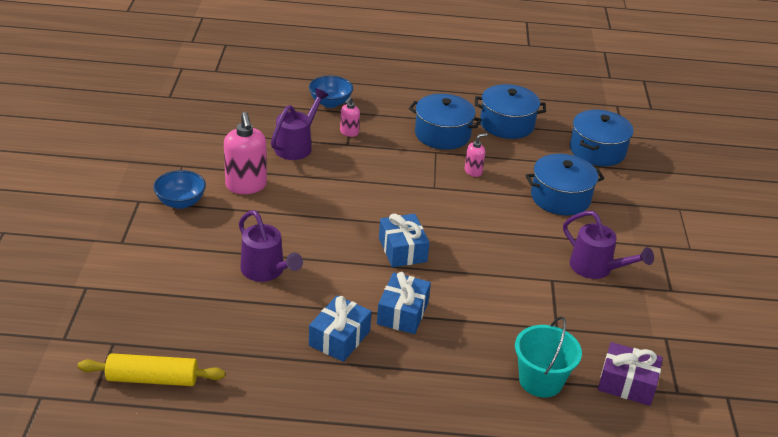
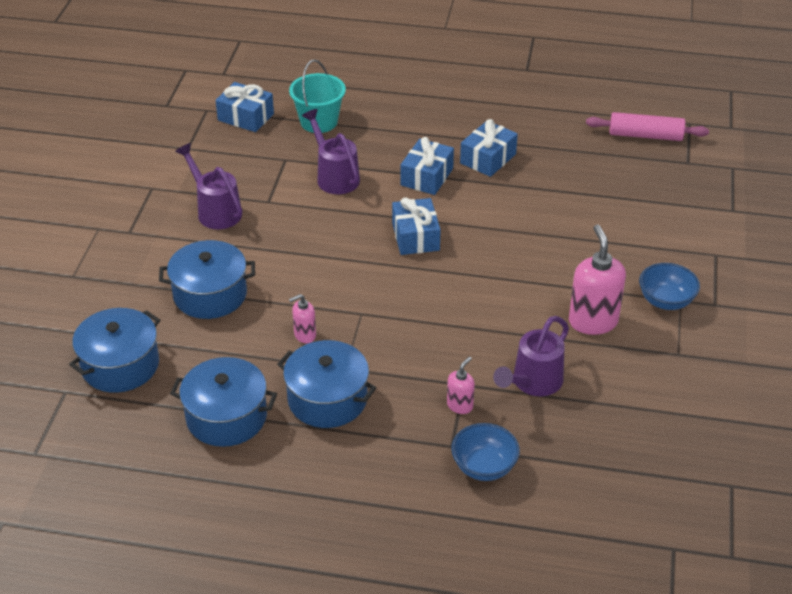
camera: 170 degrees left, 5 degrees up
yellow rolling pin [78,353,225,386] -> pink rolling pin [586,112,709,141]
purple watering can [239,210,303,282] -> purple watering can moved to [302,109,360,194]
purple gift [598,342,663,406] -> blue gift [216,82,274,132]

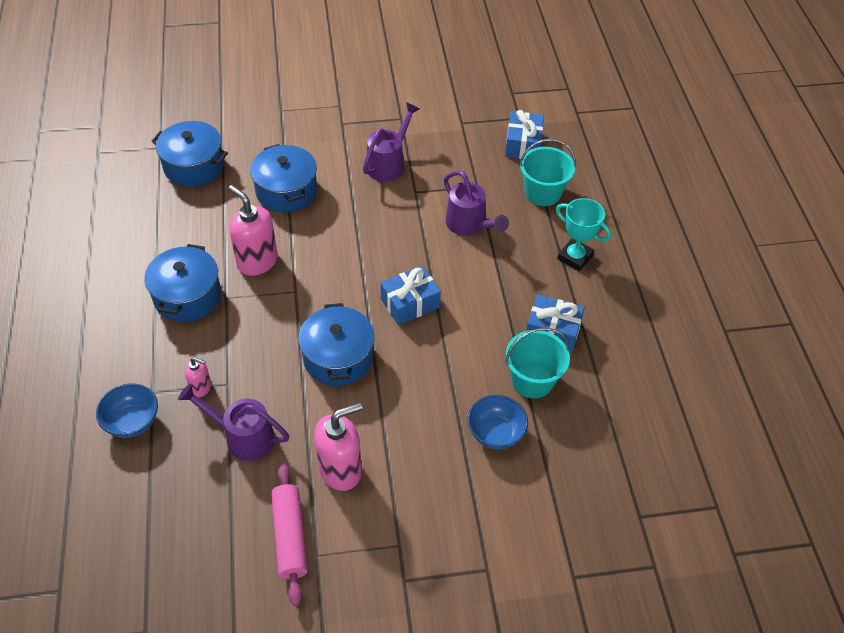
camera: 70 degrees right, 10 degrees up
blue pot [170,357,277,447] -> blue pot moved to [298,303,374,386]
pink soap dispenser [289,294,316,343] -> pink soap dispenser [228,185,278,276], size x1.93
purple watering can [302,109,360,194] -> purple watering can turned 105 degrees clockwise [444,170,509,236]
blue gift [400,137,454,195] -> none
pink rolling pin [586,112,709,141] -> pink rolling pin moved to [271,462,308,606]
blue bowl [639,263,700,310] -> blue bowl moved to [468,395,528,450]
none -> turquoise bucket [505,328,570,398]
none -> turquoise trophy [556,198,611,271]

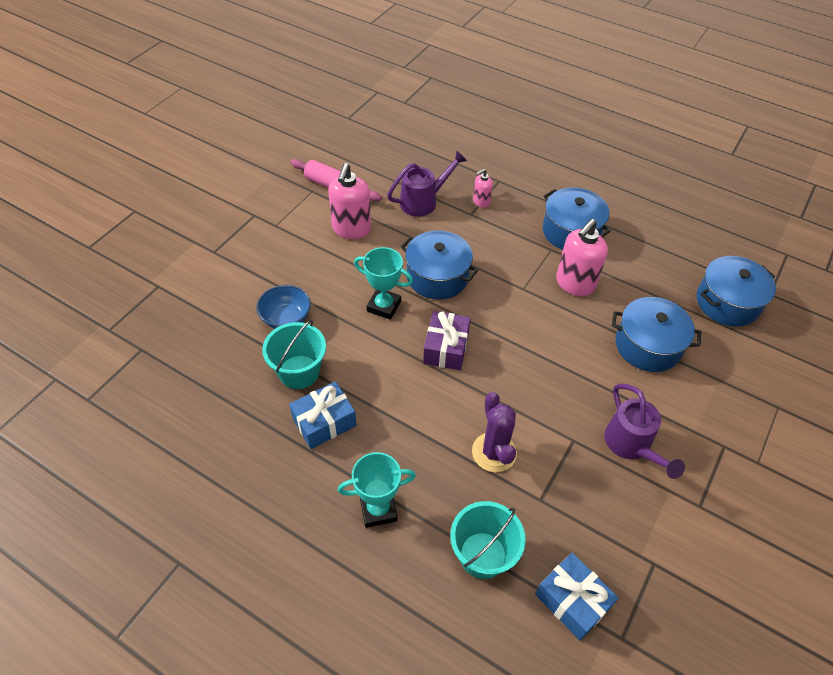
camera: 130 degrees right, 0 degrees up
blue bowl [96,383,158,438] -> none
pink soap dispenser [228,185,278,276] -> pink soap dispenser turned 135 degrees clockwise [556,219,608,296]
blue gift [380,265,441,325] -> purple gift [423,311,471,370]
purple watering can [444,170,509,236] -> purple cactus [472,392,517,472]
none -> turquoise trophy [354,247,413,320]

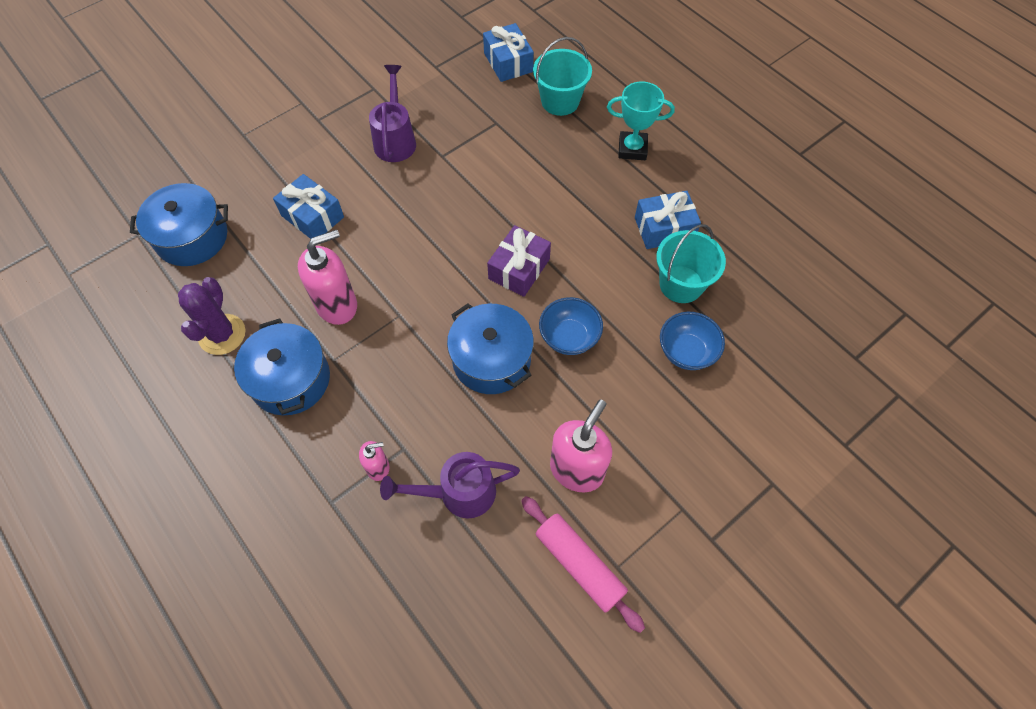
camera: 160 degrees left, 10 degrees up
turquoise trophy [354,247,413,320] -> blue bowl [539,297,603,355]
purple cactus [472,392,517,472] -> purple cactus moved to [178,277,245,355]
blue pot [612,297,701,372] -> blue gift [273,174,344,239]

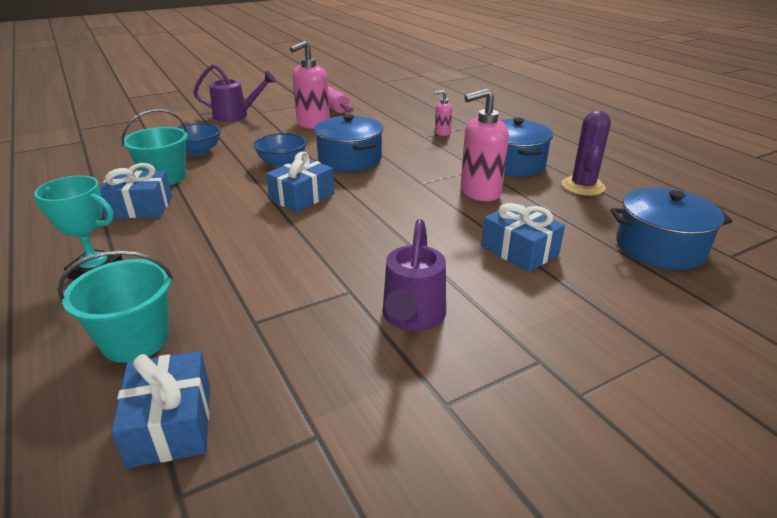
camera: 170 degrees left, 30 degrees down
purple watering can [380,452,520,518] -> purple watering can moved to [193,64,276,122]
purple gift [487,225,551,297] -> blue gift [266,151,335,212]

